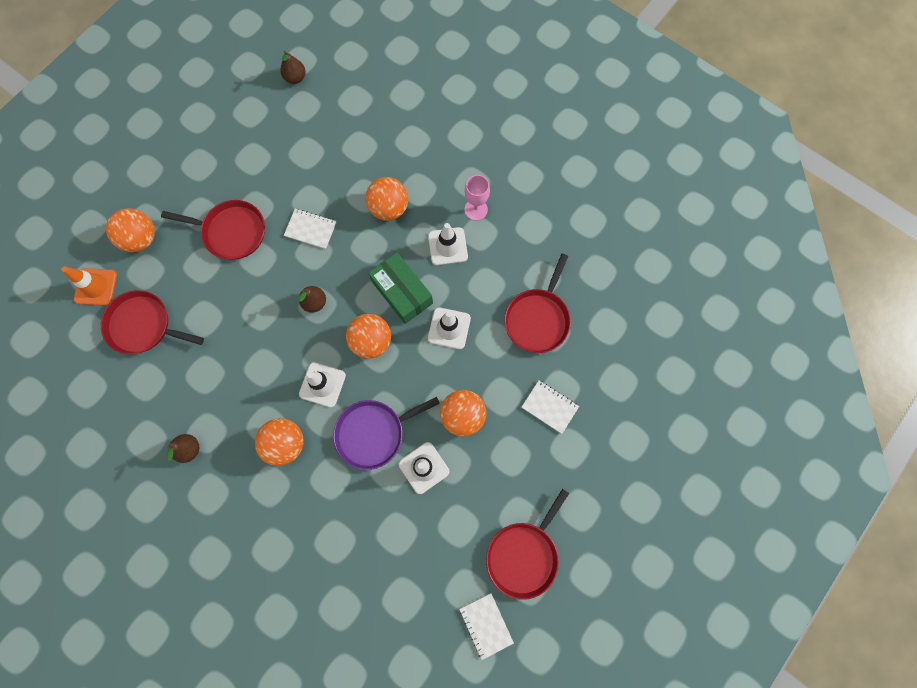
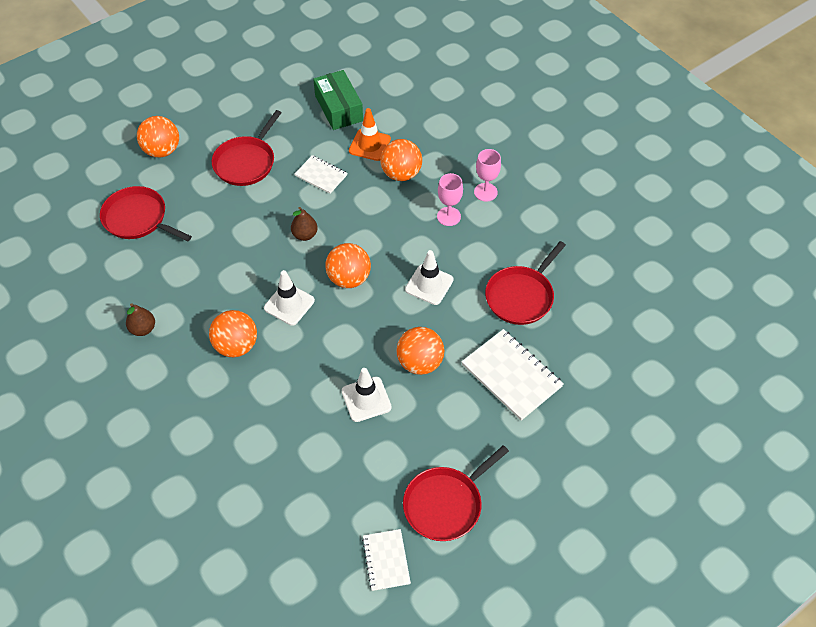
camera: 15 degrees right, 20 degrees down
orange traffic cone [61,267,117,306] -> orange traffic cone moved to [349,108,391,161]
red pan [161,200,265,260] -> red pan turned 90 degrees clockwise [212,110,281,186]
brown pear [281,51,305,84] -> none
purple pan [333,397,440,470] -> none
green box [368,252,433,324] -> green box moved to [313,70,363,130]
white traffic cone [428,223,468,265] -> pink goblet [437,173,463,226]
white notebook [522,381,579,434] -> white notebook [461,329,564,421], size x1.69

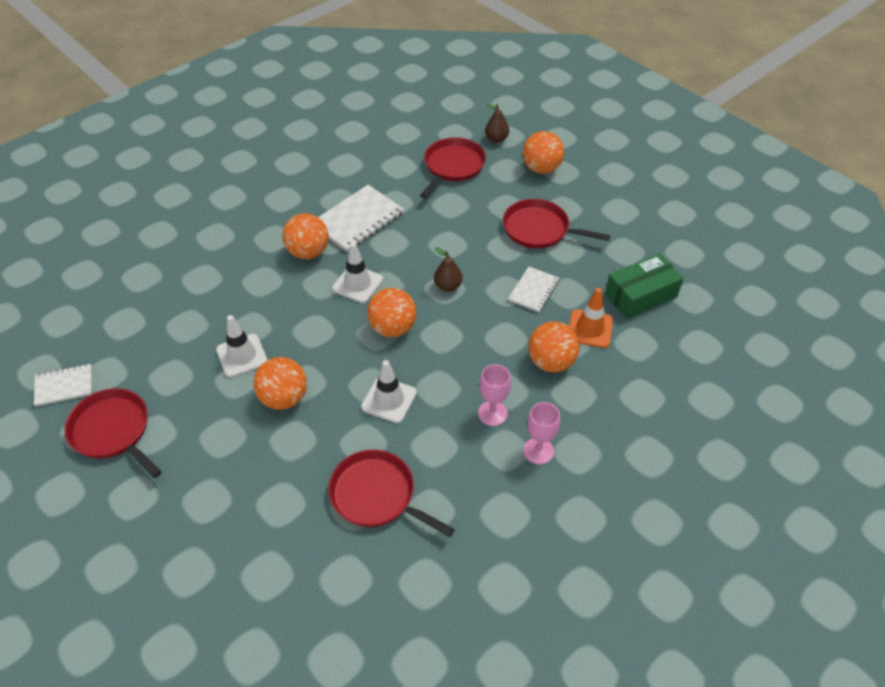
camera: 85 degrees right, 5 degrees down
brown pear [126,303,155,336] -> brown pear moved to [485,104,509,143]
white notebook [461,329,564,421] -> white notebook moved to [318,185,404,252]

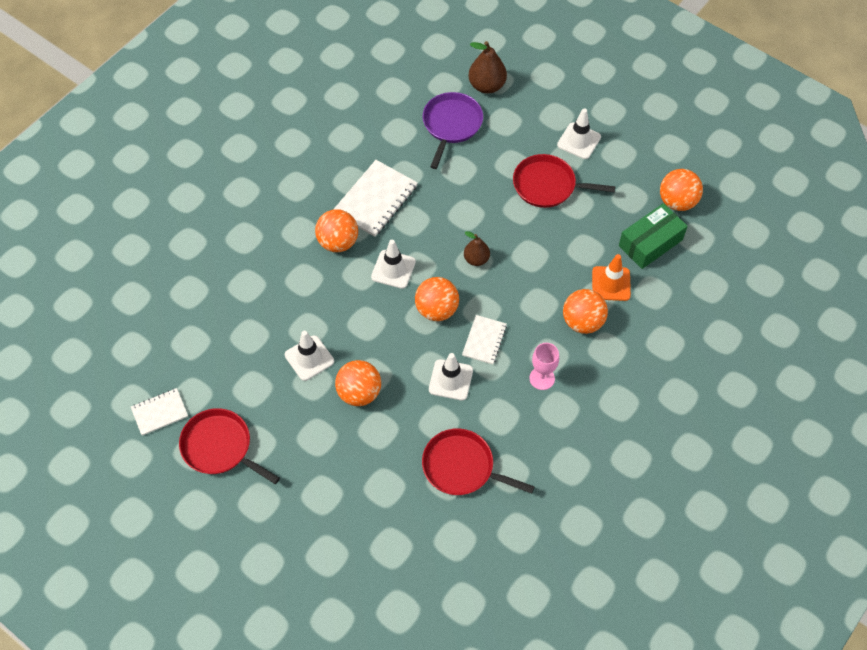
camera: 10 degrees left, 10 degrees up
red pan [420,137,486,198] -> purple pan [423,92,483,169]
brown pear [485,104,509,143] -> brown pear [468,41,507,94], size x1.57
white notebook [508,267,559,312] -> white notebook moved to [462,315,507,364]
orange ball [522,131,564,174] -> orange ball moved to [660,169,703,211]
pink goblet [524,402,560,464] -> none
none -> white traffic cone [557,108,601,159]

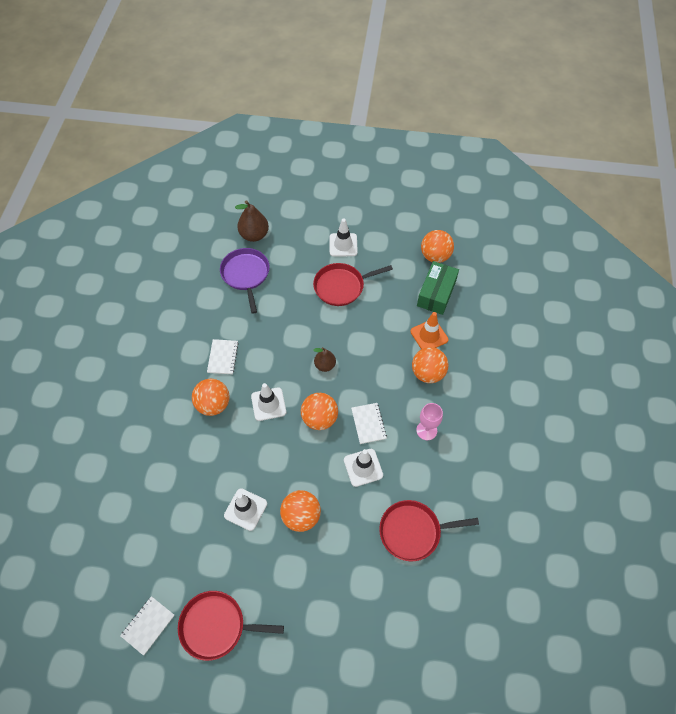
camera: 30 degrees left, 0 degrees up
white notebook [333,160,418,237] -> white notebook [207,339,239,374], size x0.59

